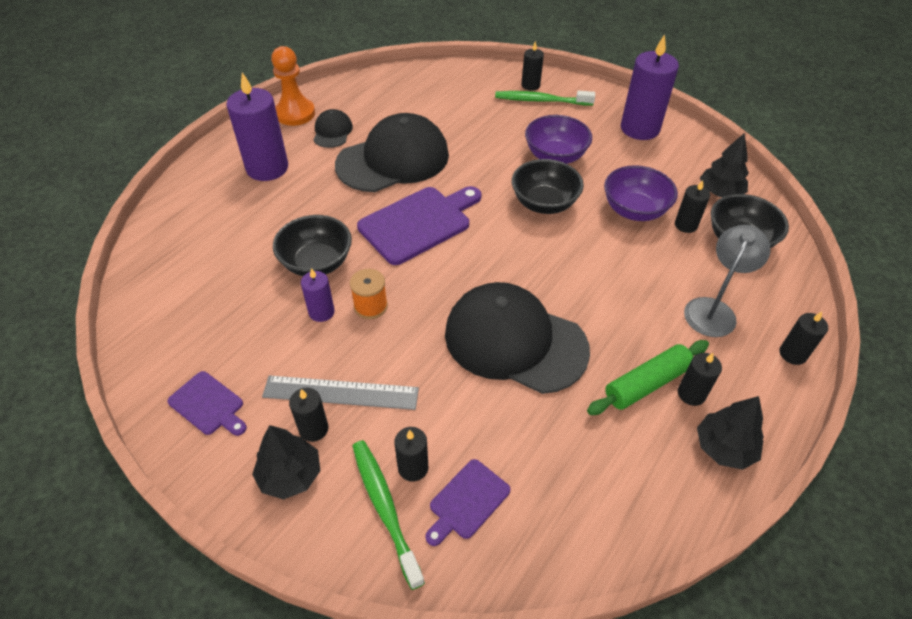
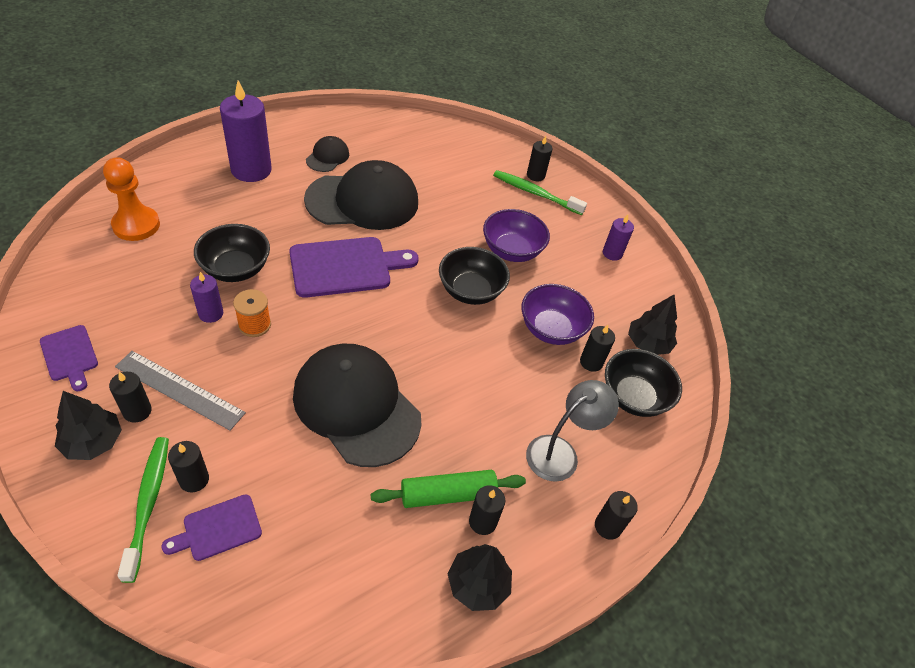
camera: 15 degrees right, 0 degrees up
orange pawn [271,46,315,126] -> orange pawn moved to [103,158,160,241]
purple candle [621,34,679,140] -> purple candle [603,215,634,261], size x0.51

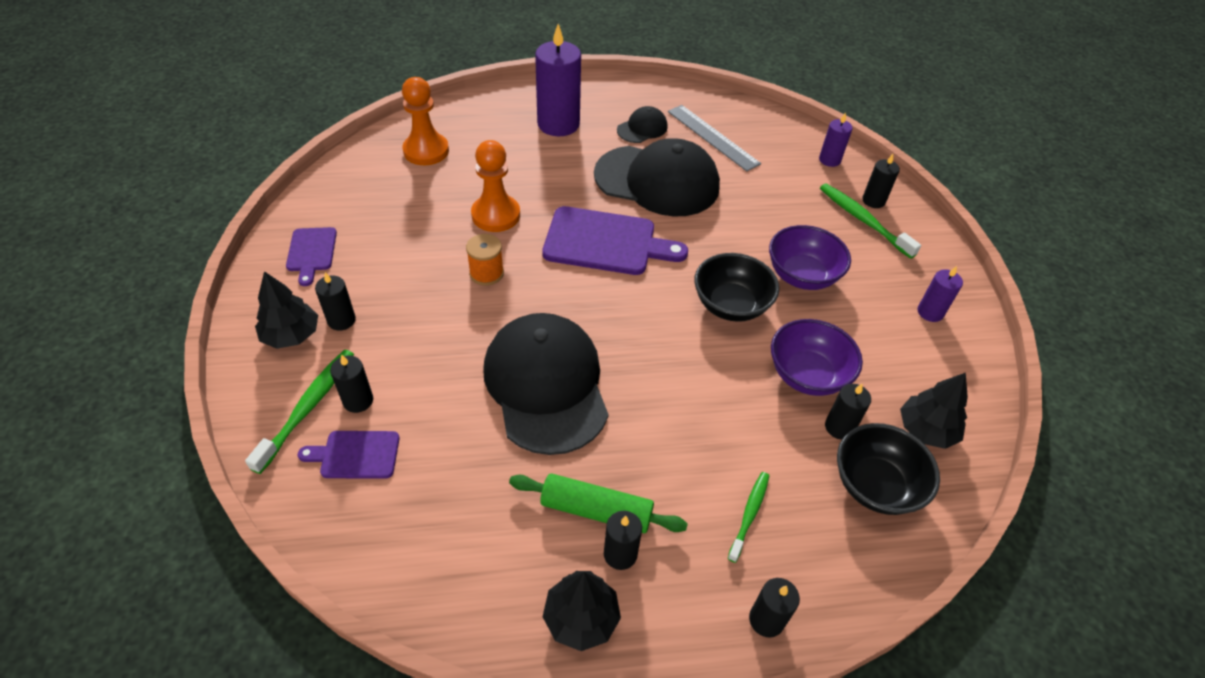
camera: 30 degrees right, 0 degrees up
grey ruler [115,351,246,431] -> grey ruler moved to [668,105,761,171]
purple candle [190,272,223,323] -> purple candle moved to [819,113,853,167]
black bowl [194,224,270,282] -> orange pawn [471,140,520,232]
grey lamp [526,380,619,482] -> green toothbrush [727,472,770,563]

